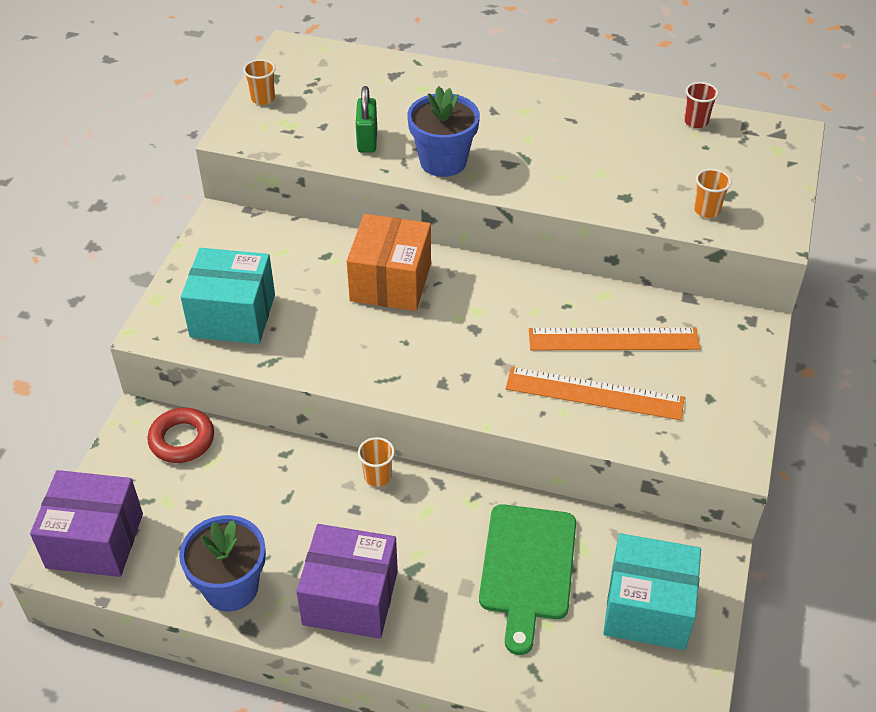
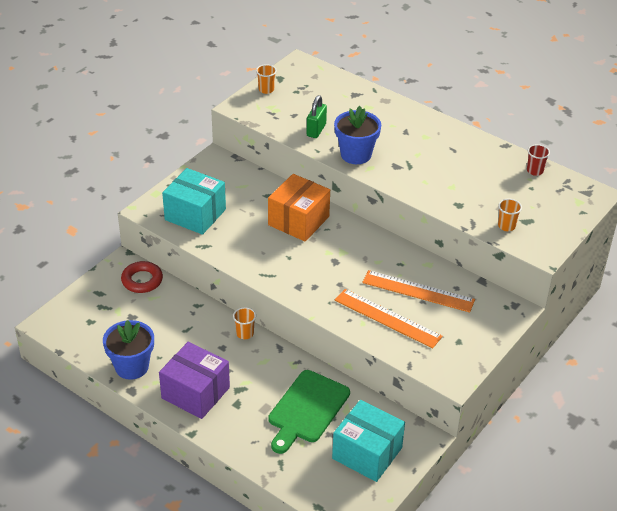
camera: 20 degrees right, 5 degrees down
purple box [30,470,143,577] -> none

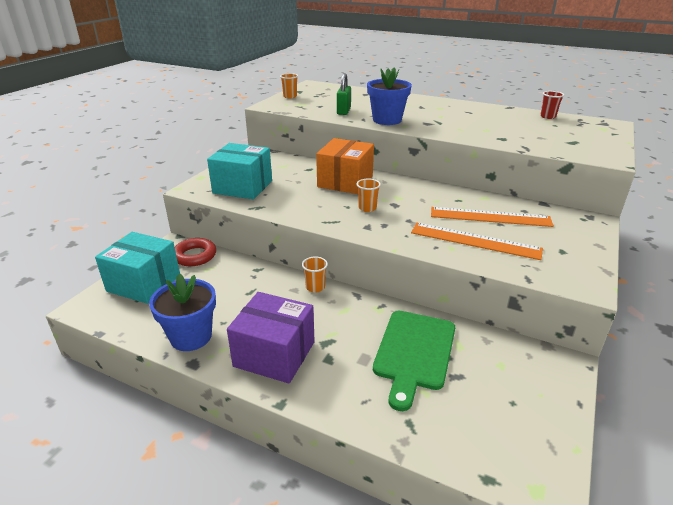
camera: 10 degrees left, 10 degrees down
turquoise box [332,400,405,482] -> turquoise box moved to [95,232,180,304]
orange cup [498,199,522,231] -> orange cup moved to [356,179,381,212]

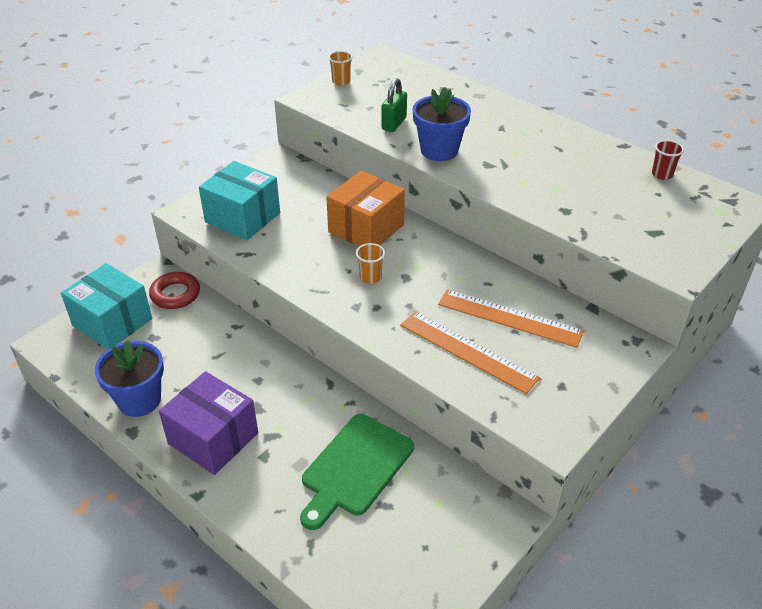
camera: 15 degrees right, 10 degrees up
orange cup [302,256,328,293] -> none

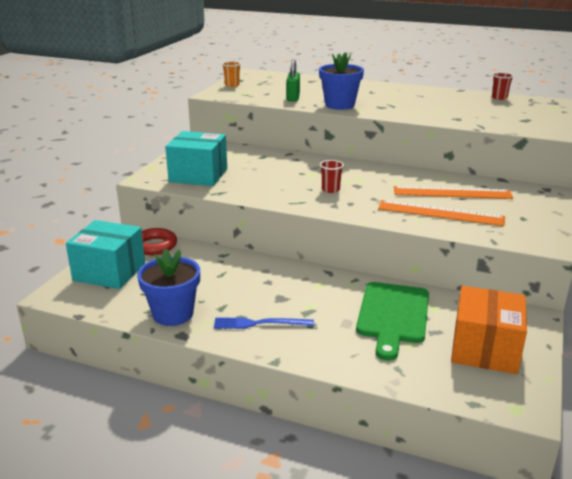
camera: 20 degrees left, 15 degrees down
purple box [159,371,258,475] -> blue fork [214,318,314,329]
orange box [326,171,405,247] -> orange box moved to [451,286,527,374]
orange cup [356,243,385,284] -> red cup [320,160,344,193]

